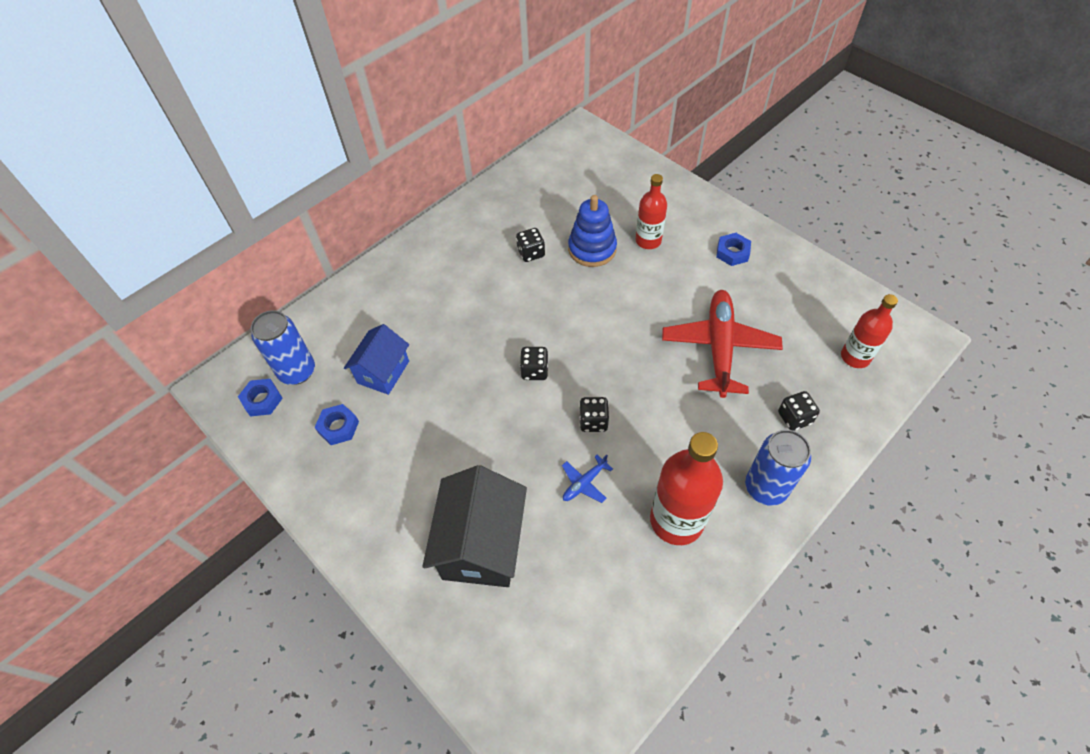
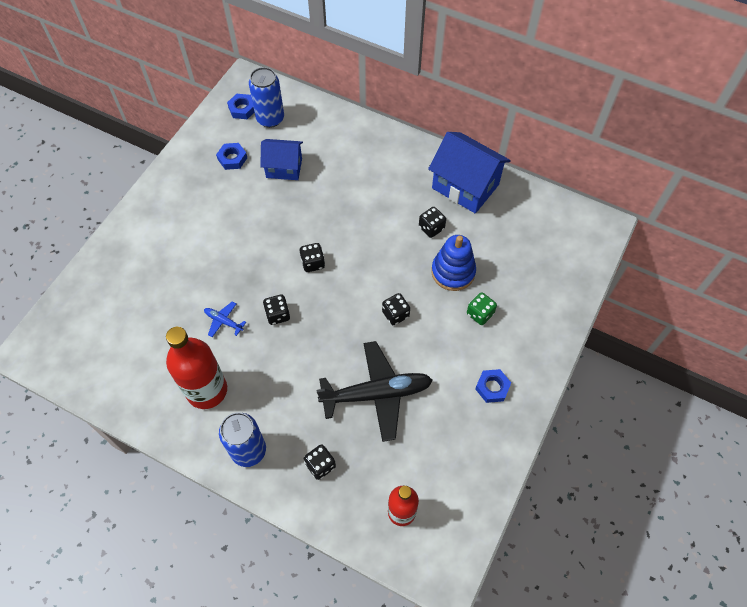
camera: 70 degrees right, 5 degrees up
black house [422,465,527,587] -> none
red bottle [636,174,667,249] -> green dice [467,292,497,325]
red plane [662,290,783,398] -> black plane [316,341,433,442]
none -> black dice [382,293,410,325]
none -> blue house [428,132,511,214]

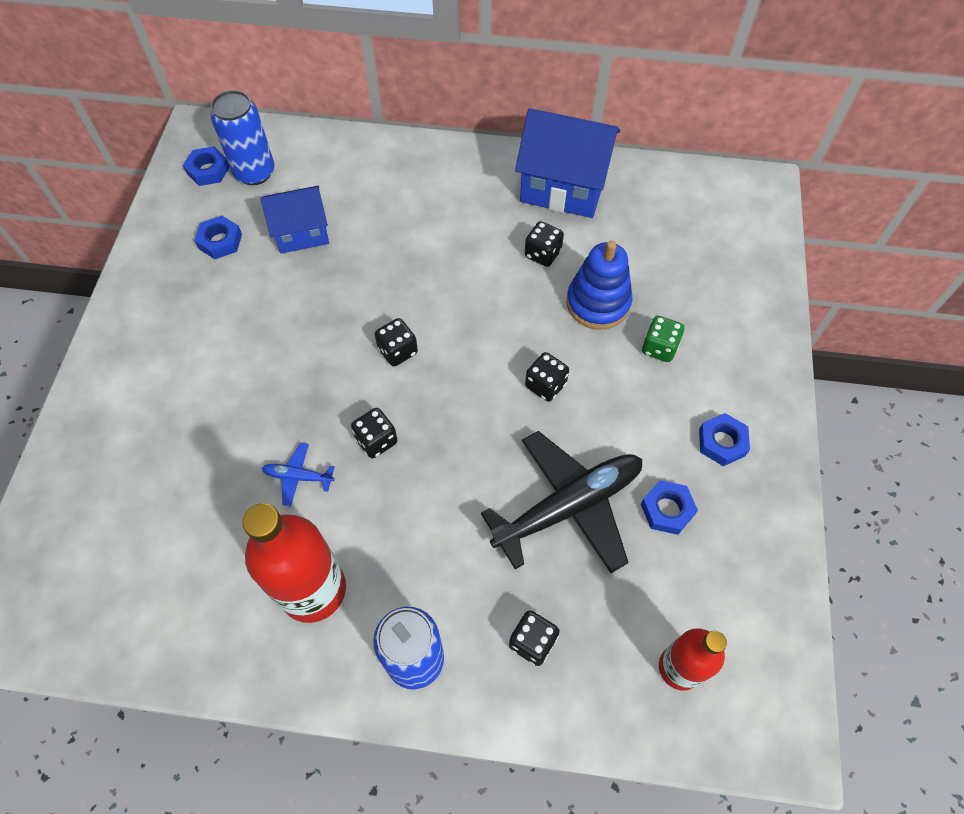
camera: 20 degrees left, 0 degrees up
none -> blue nut [641,480,698,535]

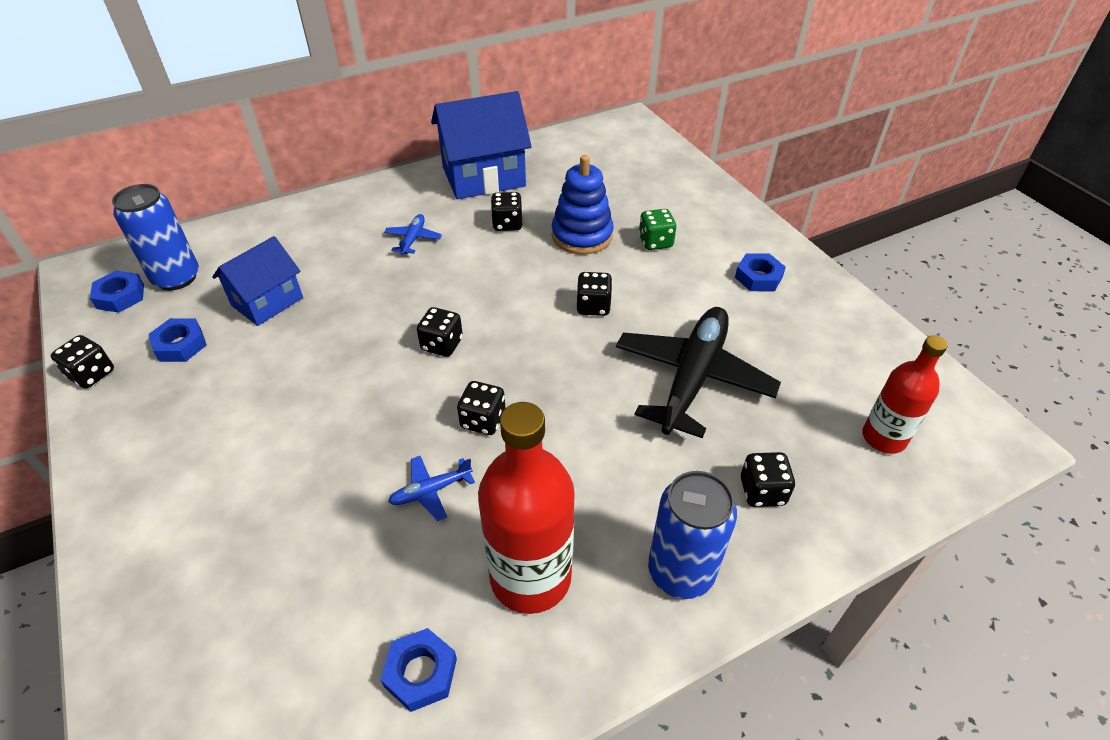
camera: 35 degrees left, 15 degrees down
blue nut [641,480,698,535] -> blue nut moved to [380,628,457,712]
none -> black dice [51,335,114,388]
none -> blue plane [384,214,442,255]

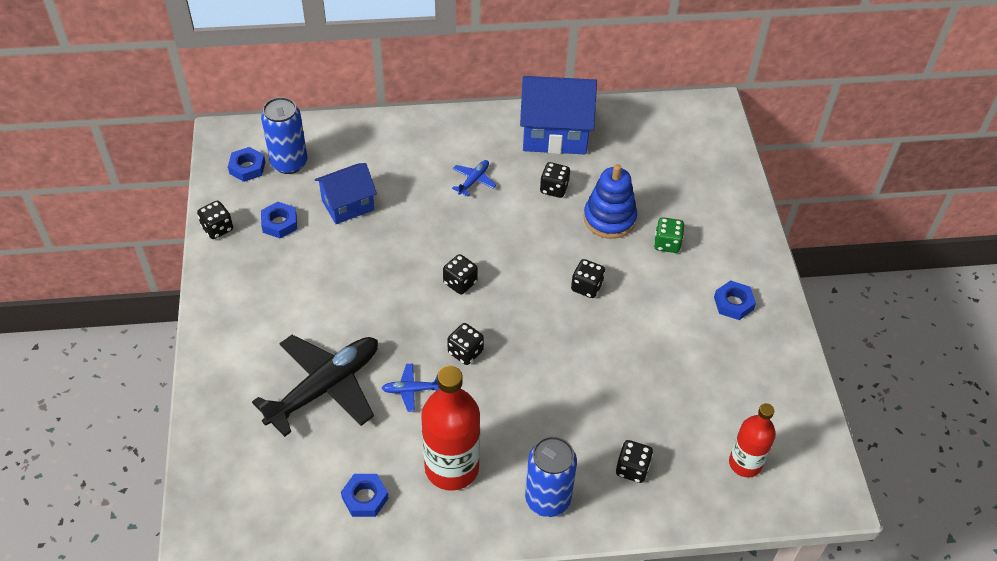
camera: 20 degrees right, 5 degrees up
black plane [616,307,781,438] -> black plane moved to [252,335,378,437]

